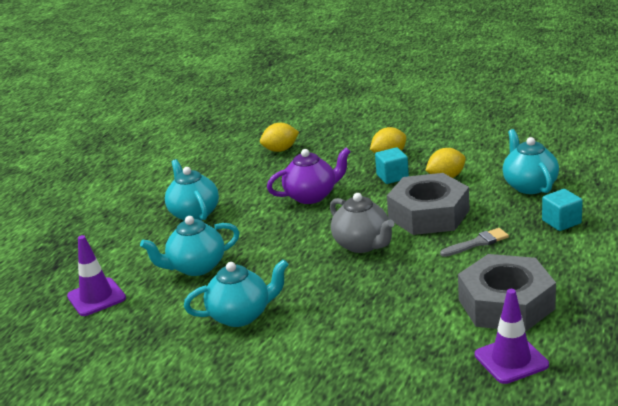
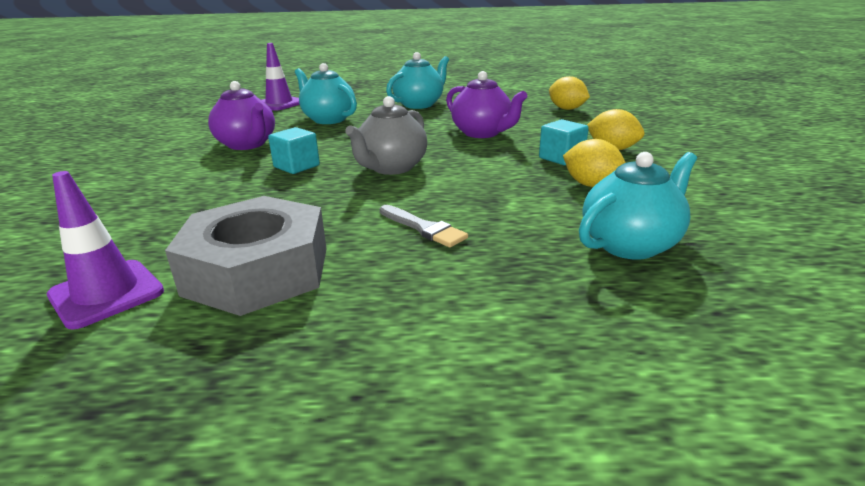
camera: 65 degrees right, 0 degrees up
turquoise teapot [184,259,289,327] -> purple teapot [208,81,275,150]
grey nut [387,173,470,235] -> none
turquoise cube [542,189,583,231] -> turquoise cube moved to [268,127,320,174]

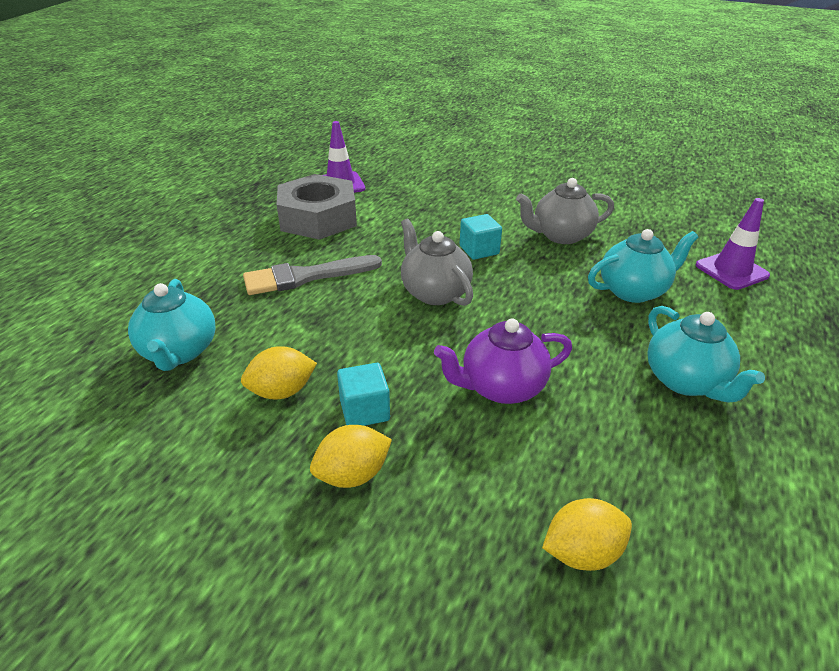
camera: 115 degrees right, 10 degrees up
purple teapot [208,81,275,150] -> grey teapot [516,178,614,244]
grey brush [380,205,468,248] -> grey brush [243,255,382,295], size x1.65

